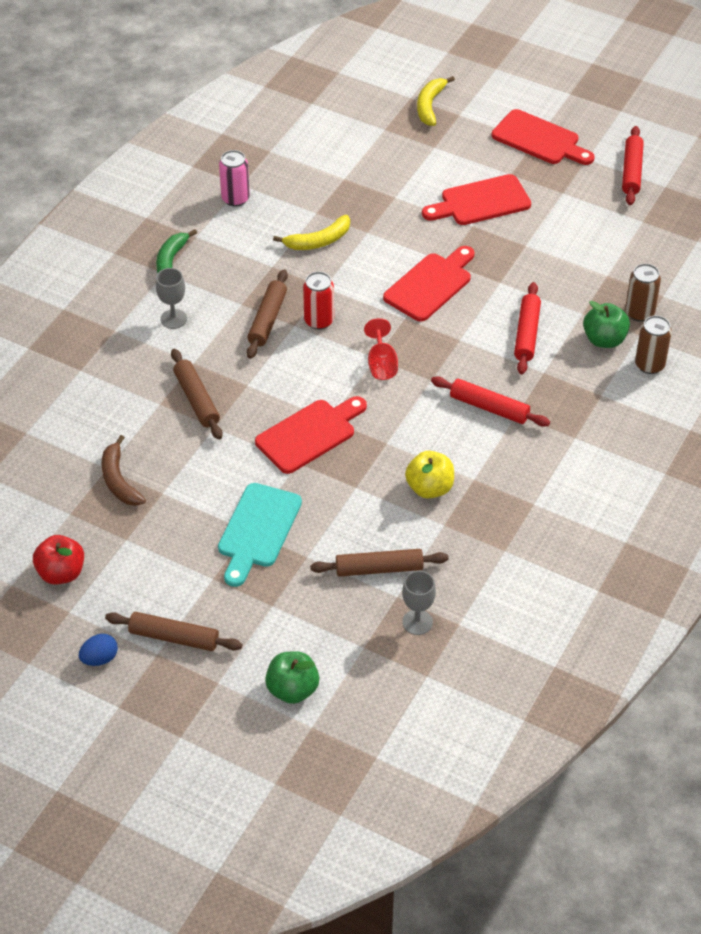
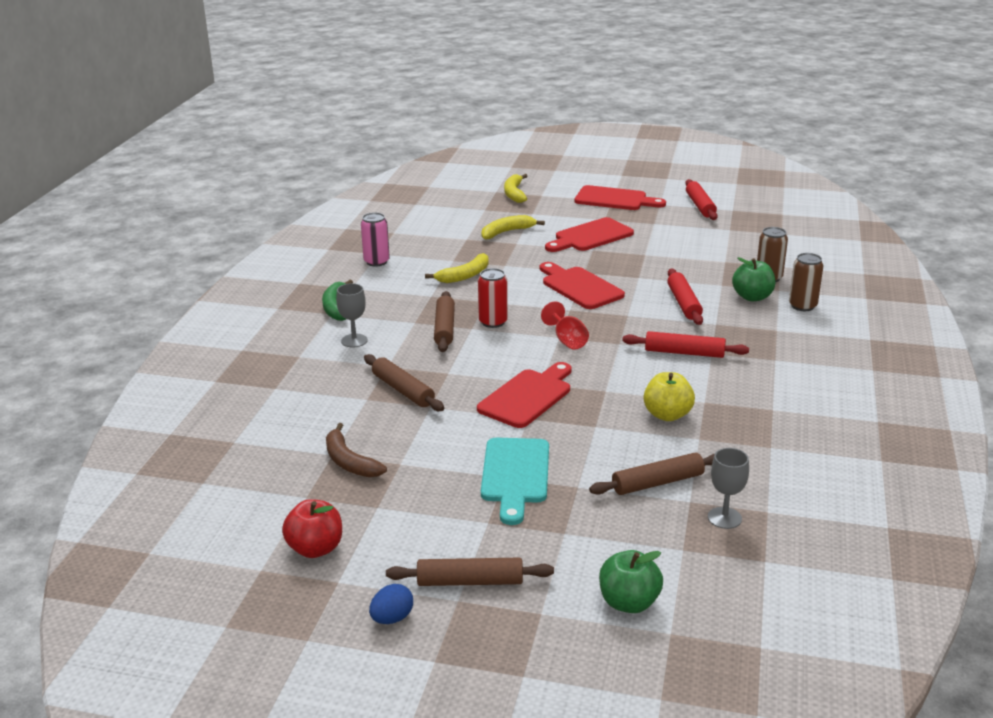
camera: 15 degrees left, 20 degrees down
red cutting board [383,246,474,322] -> red cutting board turned 60 degrees counterclockwise [540,262,625,309]
none -> yellow banana [481,215,545,240]

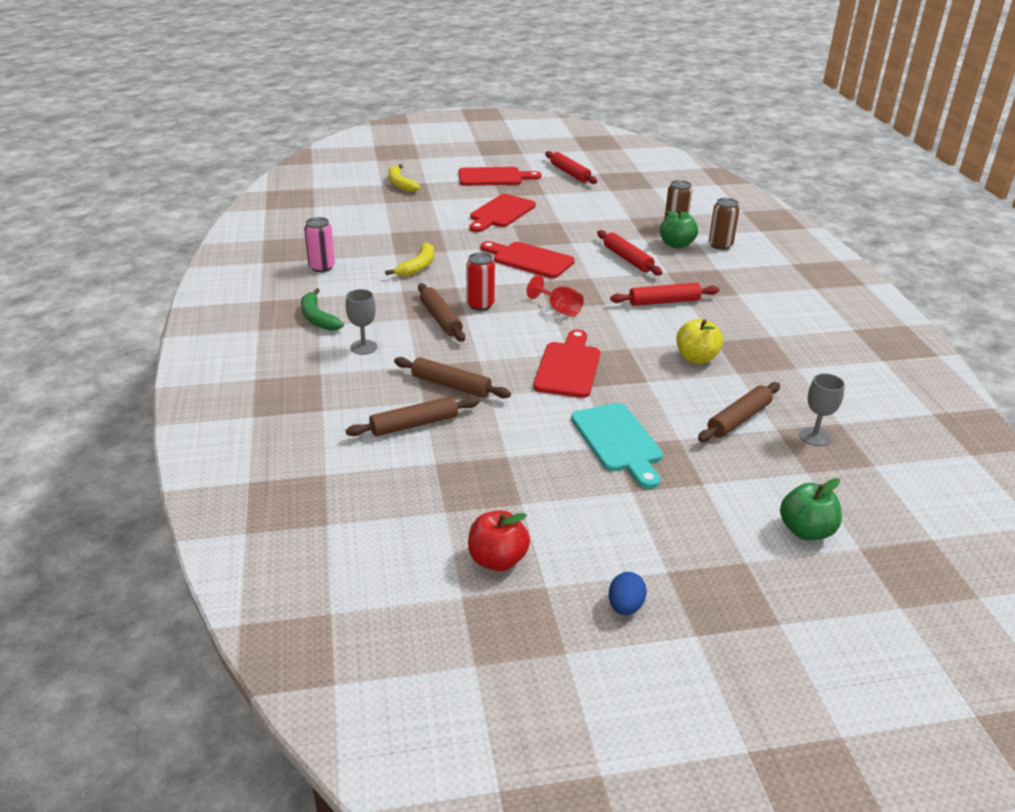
camera: 25 degrees left, 5 degrees up
brown banana [326,423,387,477] -> none
brown rolling pin [386,558,554,586] -> brown rolling pin moved to [346,396,479,437]
yellow banana [481,215,545,240] -> none

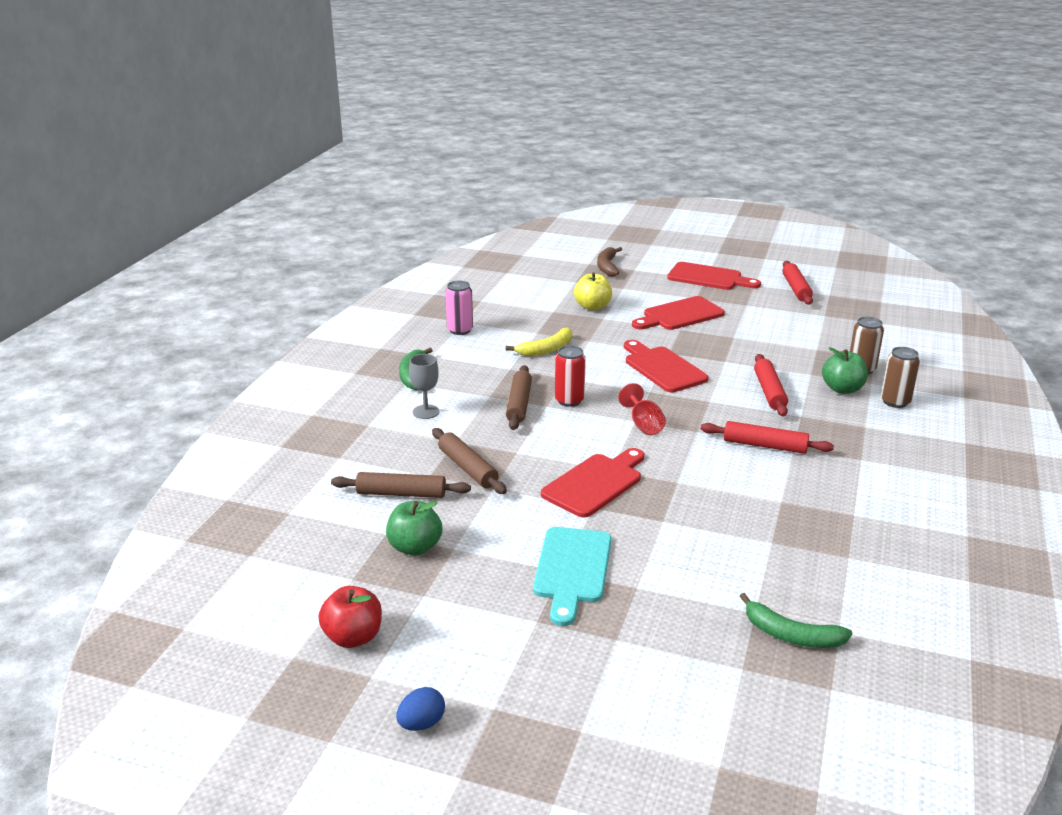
camera: 30 degrees right, 5 degrees down
yellow banana [388,164,420,192] -> brown banana [597,247,622,276]
yellow apple [676,319,723,364] -> yellow apple moved to [574,272,612,311]
brown rolling pin [698,382,780,442] -> none
green apple [780,478,842,540] -> green apple moved to [386,501,442,556]
grey goblet [799,373,845,446] -> green banana [740,593,852,648]

